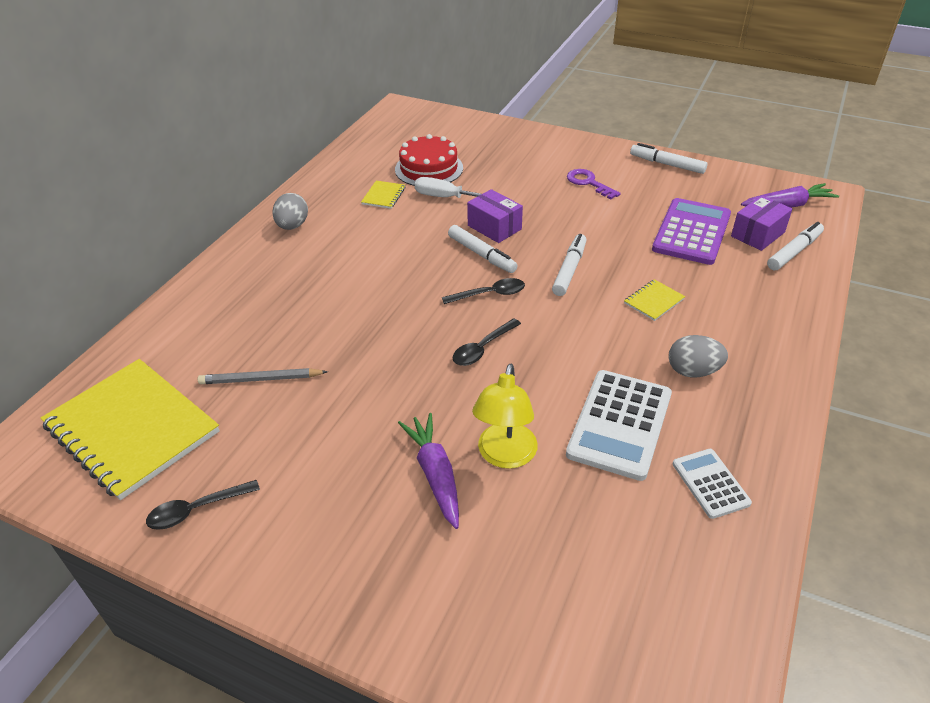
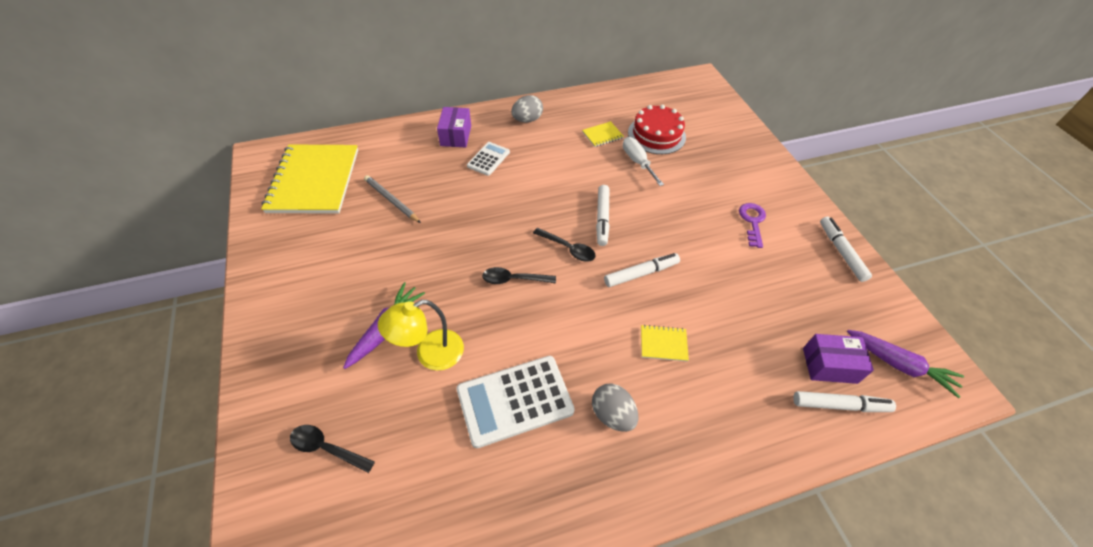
camera: 45 degrees right, 10 degrees up
black spoon [146,480,260,530] -> black spoon moved to [290,425,375,473]
purple box [467,189,523,243] -> purple box moved to [437,107,471,148]
purple calculator [652,198,731,265] -> none
white calculator [673,449,752,519] -> white calculator moved to [467,142,510,176]

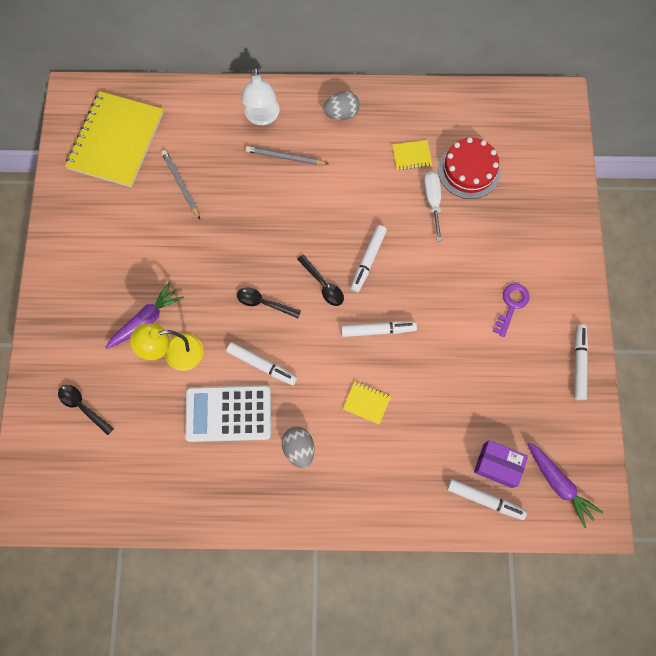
camera: 20 degrees right, 20 degrees up
purple box [437,107,471,148] -> white lamp [241,68,280,125]
white calculator [467,142,510,176] -> grey pencil [246,146,329,165]
none -> white marker [226,342,298,385]

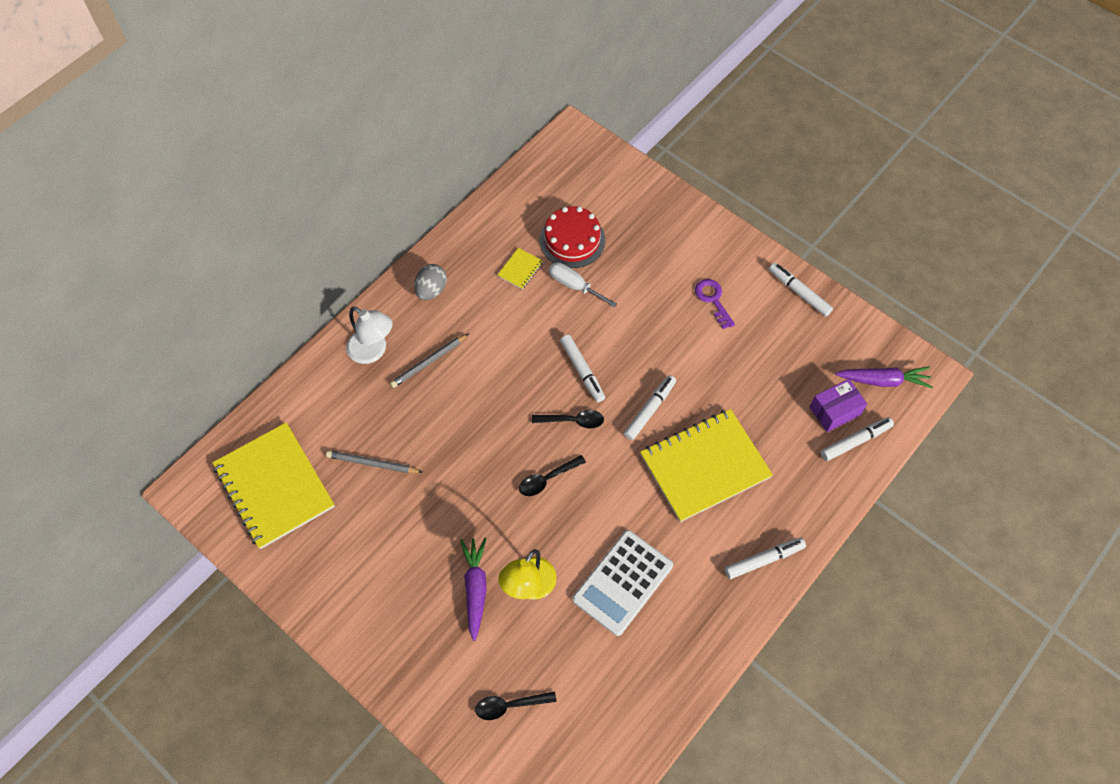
camera: 50 degrees left, 10 degrees down
white marker [226,342,298,385] -> white marker moved to [725,538,806,579]
grey egg [282,427,315,468] -> none
yellow notebook [343,381,391,425] -> yellow notebook [640,409,773,522], size x2.50

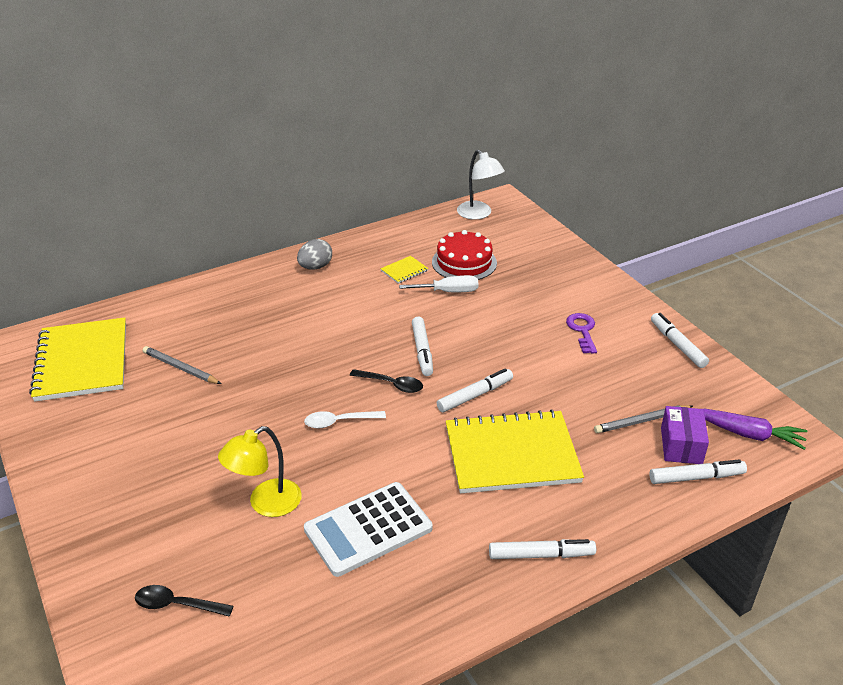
camera: 20 degrees right, 25 degrees down
white lamp [346,306,393,364] -> white lamp moved to [457,150,505,220]
grey pencil [390,333,469,388] -> grey pencil moved to [594,405,693,433]
purple carrot [460,538,487,641] -> none
black spoon [519,455,586,496] -> white spoon [304,411,386,429]
white screwdriver [549,262,617,308] -> white screwdriver turned 120 degrees clockwise [399,275,478,292]
purple box [810,379,867,432] -> purple box turned 75 degrees counterclockwise [661,406,709,464]

